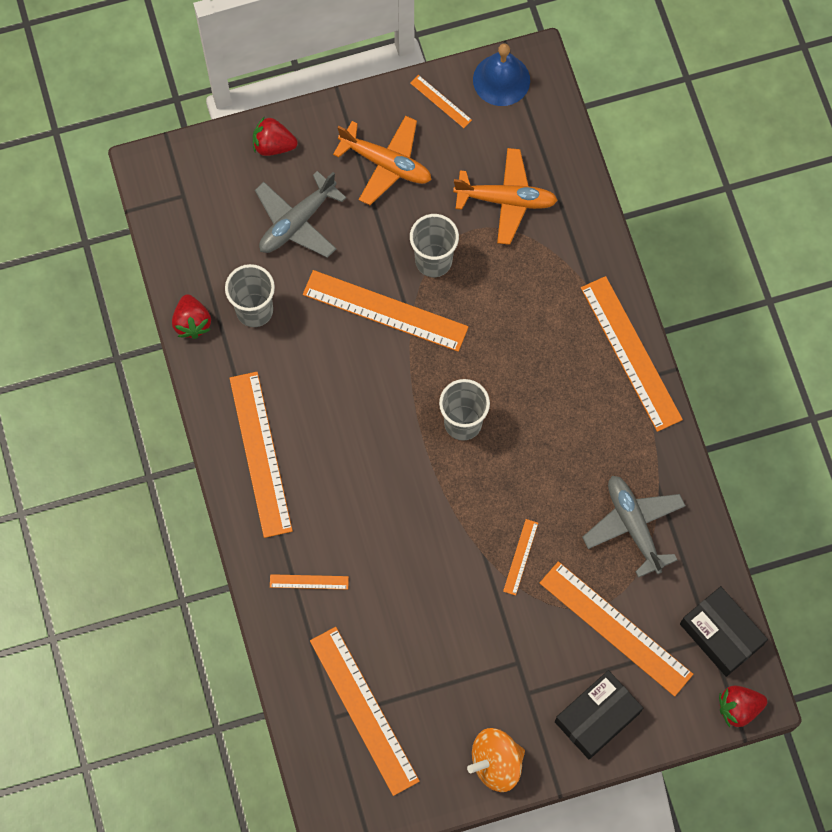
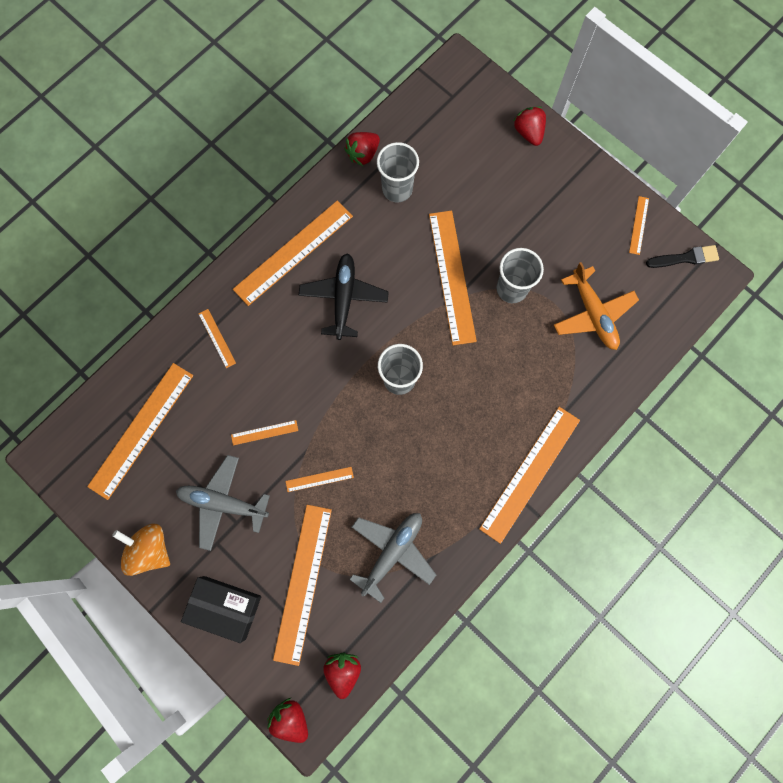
camera: 60 degrees right, 5 degrees up
grey plane [255,171,346,258] -> grey plane moved to [176,455,270,551]
orange plane [333,116,431,205] -> none
blue bell [473,43,530,106] -> black brush [646,245,719,268]
black box [680,586,768,677] -> red strawberry [323,653,361,699]
none -> orange ruler [231,420,298,445]
none -> black plane [299,253,389,340]

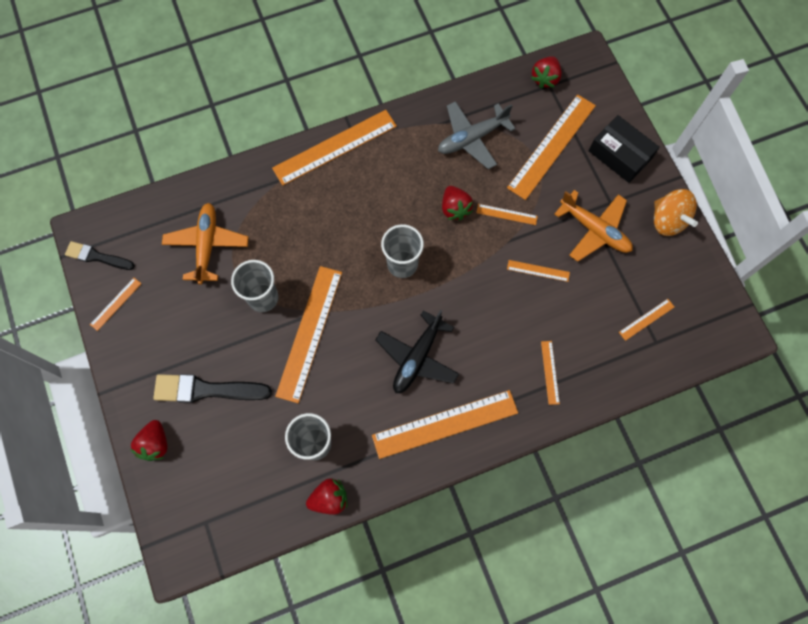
camera: 155 degrees left, 5 degrees down
orange ruler [87,363,194,500] -> orange ruler [619,299,674,341], size x0.45
grey plane [176,455,270,551] -> orange plane [554,190,633,262]
red strawberry [267,697,308,743] -> red strawberry moved to [442,186,473,220]
none -> black brush [153,374,272,403]

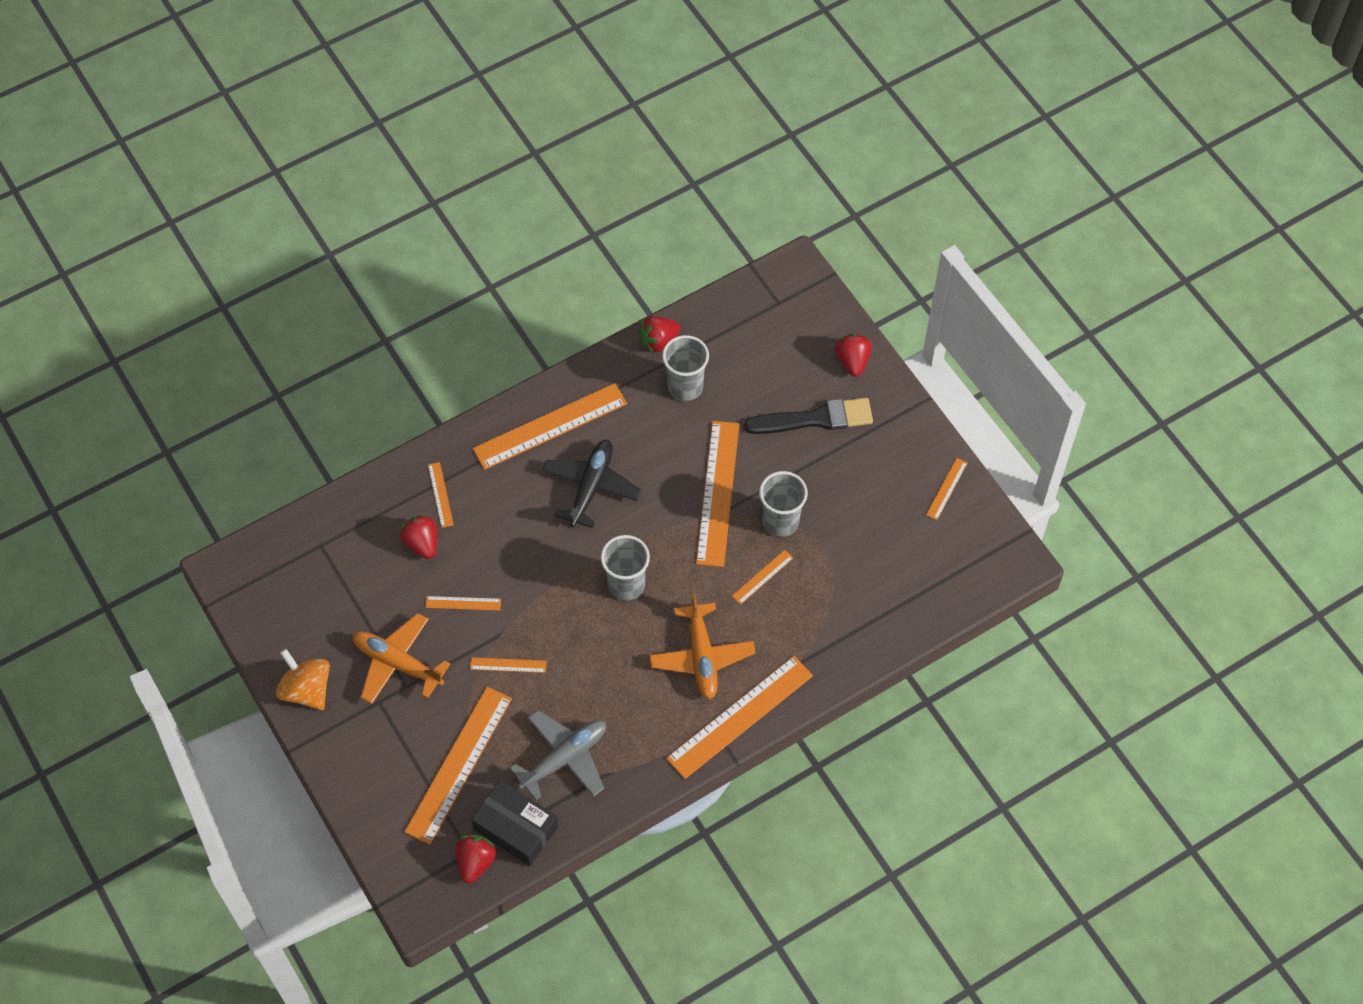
camera: 170 degrees right, 10 degrees down
black brush [65,241,135,270] -> none
orange plane [162,203,249,285] -> orange plane moved to [649,592,755,699]
red strawberry [442,186,473,220] -> red strawberry moved to [400,514,437,559]
black box [589,115,660,183] -> black box moved to [471,780,559,866]
orange ruler [619,299,674,341] -> orange ruler moved to [732,550,793,605]

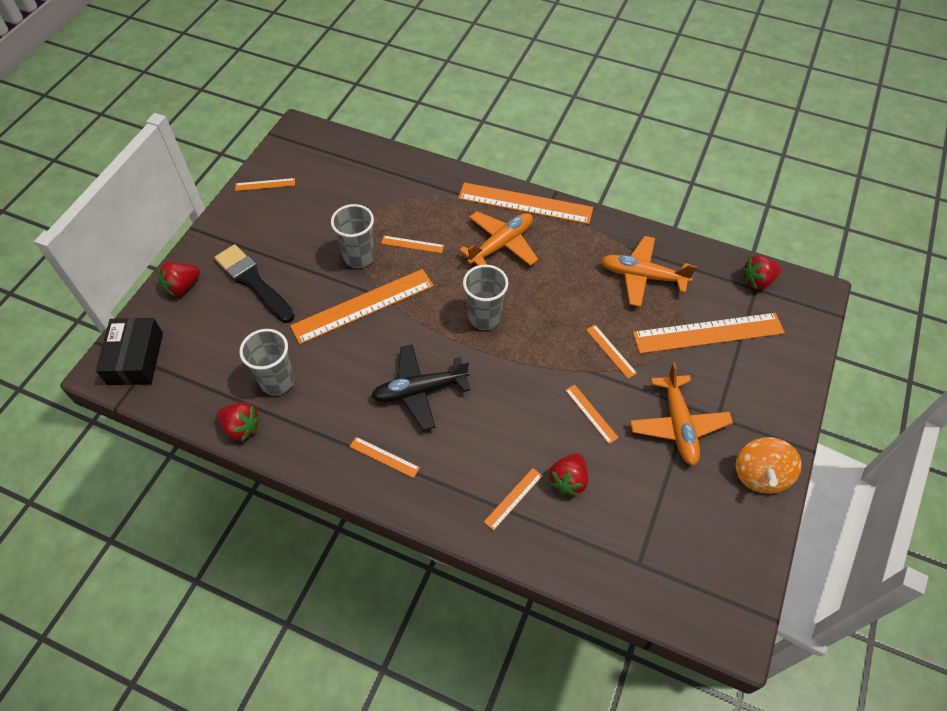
camera: 125 degrees left, 5 degrees down
black box [471,780,559,866] -> black box moved to [96,318,163,385]
orange ruler [473,383,627,470] -> orange ruler [349,437,420,478], size x0.45
grey plane [510,710,606,800] -> orange plane [601,236,697,307]

